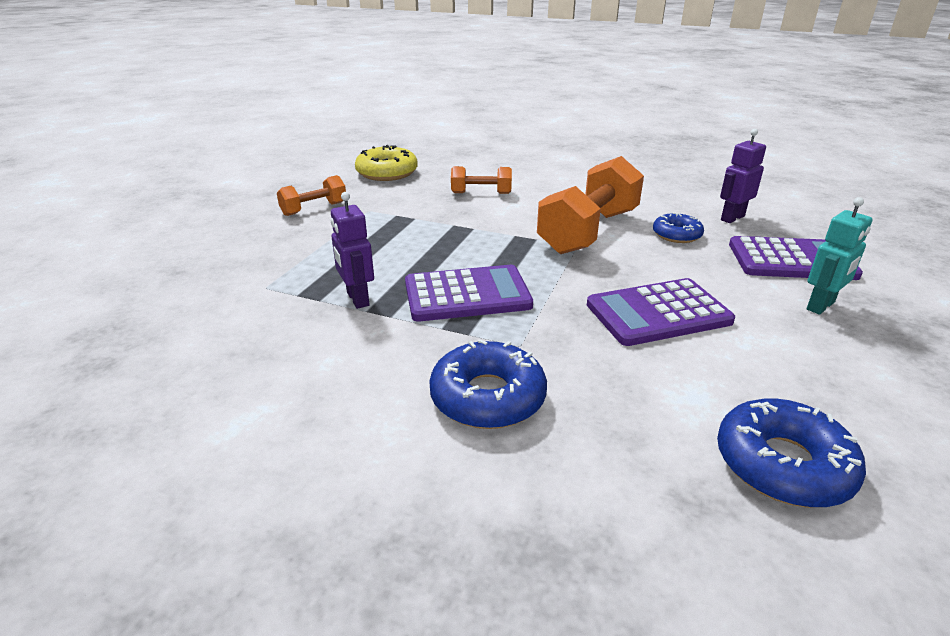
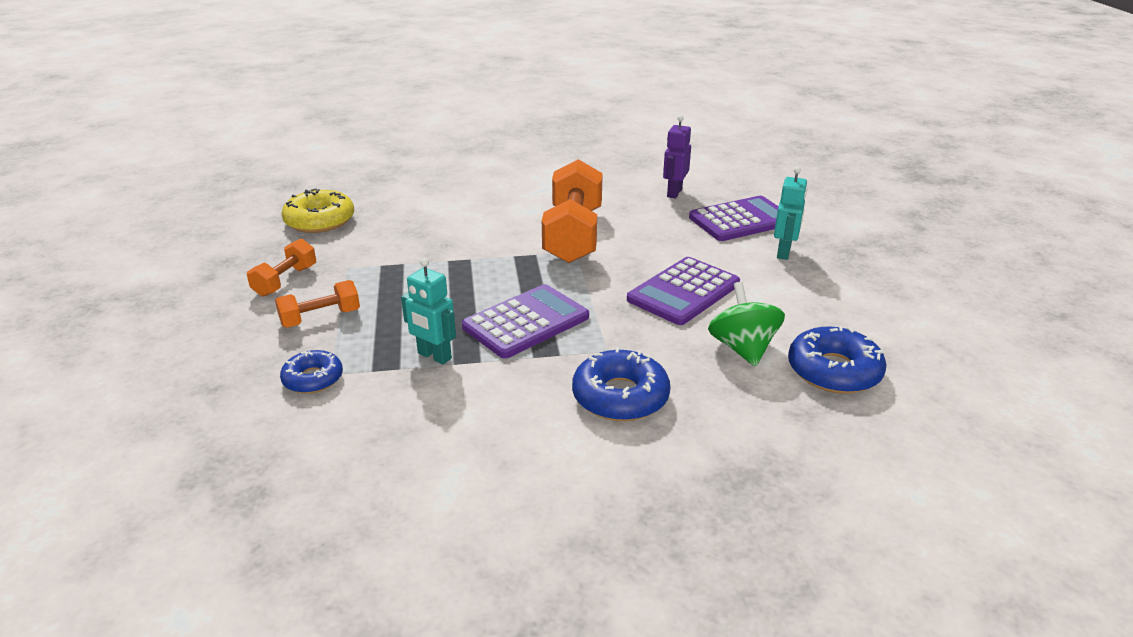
camera: 30 degrees left, 0 degrees up
purple robot [330,192,374,309] -> turquoise robot [401,258,456,364]
orange dumbbell [451,166,512,194] -> orange dumbbell moved to [275,280,360,328]
blue donut [653,213,704,243] -> blue donut moved to [280,350,343,394]
none -> green spinning top [708,282,785,367]

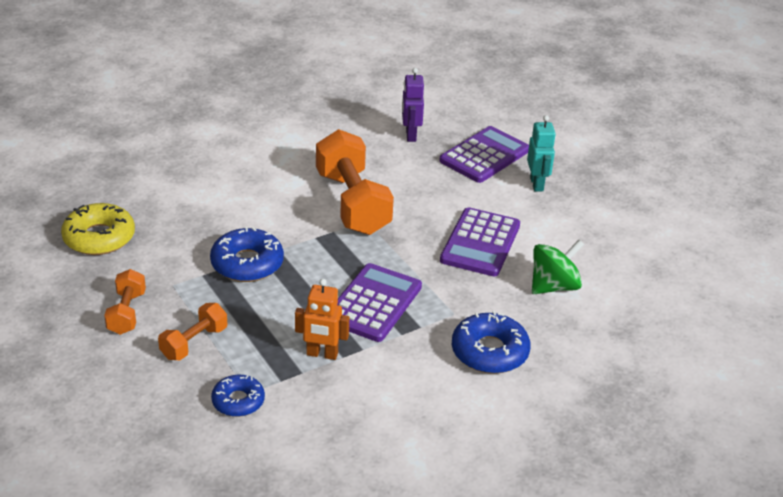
camera: 25 degrees left, 5 degrees up
turquoise robot [401,258,456,364] -> orange robot [295,279,349,360]
green spinning top [708,282,785,367] -> green spinning top turned 90 degrees clockwise [532,240,584,294]
blue donut [788,326,886,394] -> blue donut moved to [210,227,284,282]

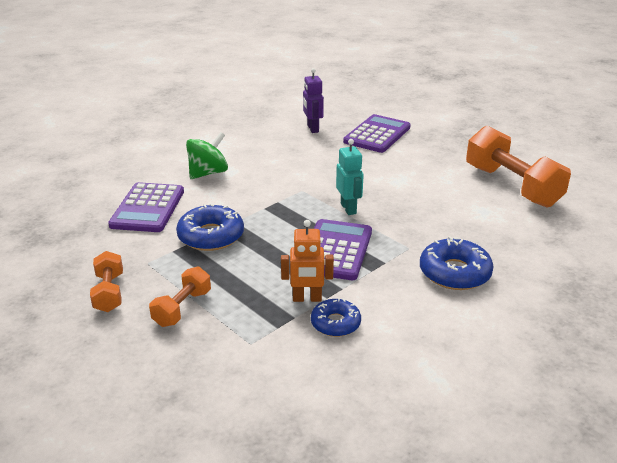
camera: 10 degrees left, 5 degrees down
yellow donut [61,203,135,255] -> none
blue donut [211,375,265,417] -> blue donut moved to [311,298,361,337]
orange dumbbell [316,129,394,235] -> orange dumbbell moved to [466,126,571,208]
purple calculator [440,207,520,276] -> purple calculator moved to [108,182,184,232]
turquoise robot [527,115,556,191] -> turquoise robot moved to [336,139,364,215]
green spinning top [532,240,584,294] -> green spinning top moved to [186,132,228,179]

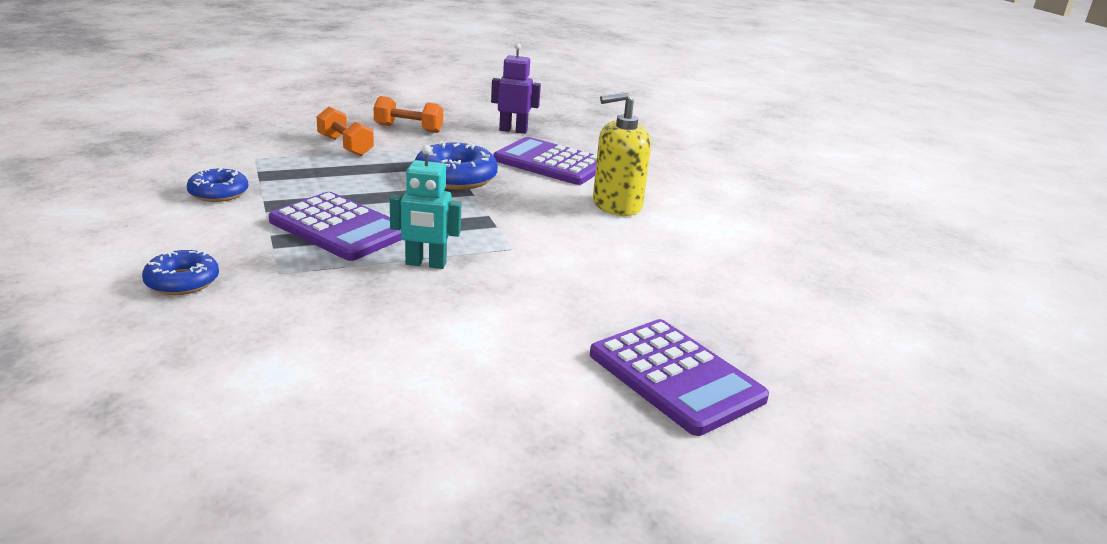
camera: 110 degrees right, 5 degrees down
green spinning top [186,132,228,179] -> yellow soap dispenser [593,92,651,216]
orange robot [281,220,334,302] -> none
purple robot [303,68,324,133] -> purple robot moved to [491,43,541,134]
blue donut [420,236,494,290] -> blue donut [142,250,219,295], size x0.64
orange dumbbell [466,126,571,208] -> none

